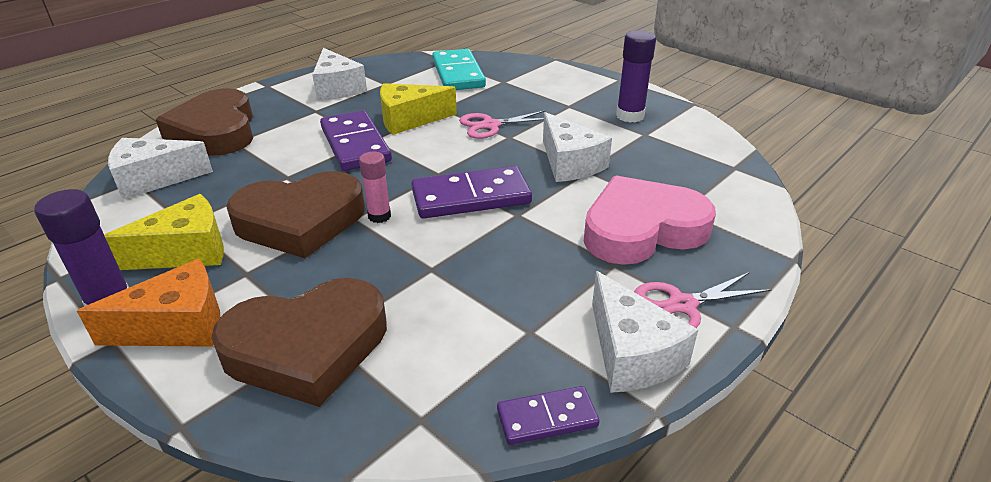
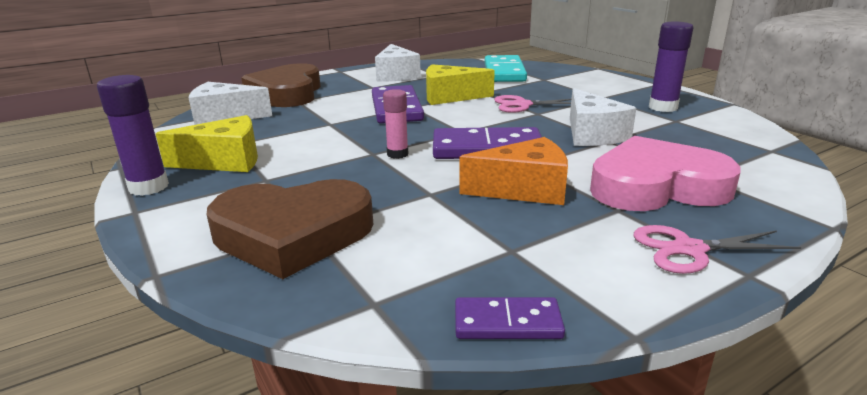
camera: 15 degrees right, 10 degrees down
orange cheese [77,259,220,347] -> orange cheese moved to [459,137,568,205]
brown heart [226,171,365,258] -> none
white cheese [592,271,698,393] -> none

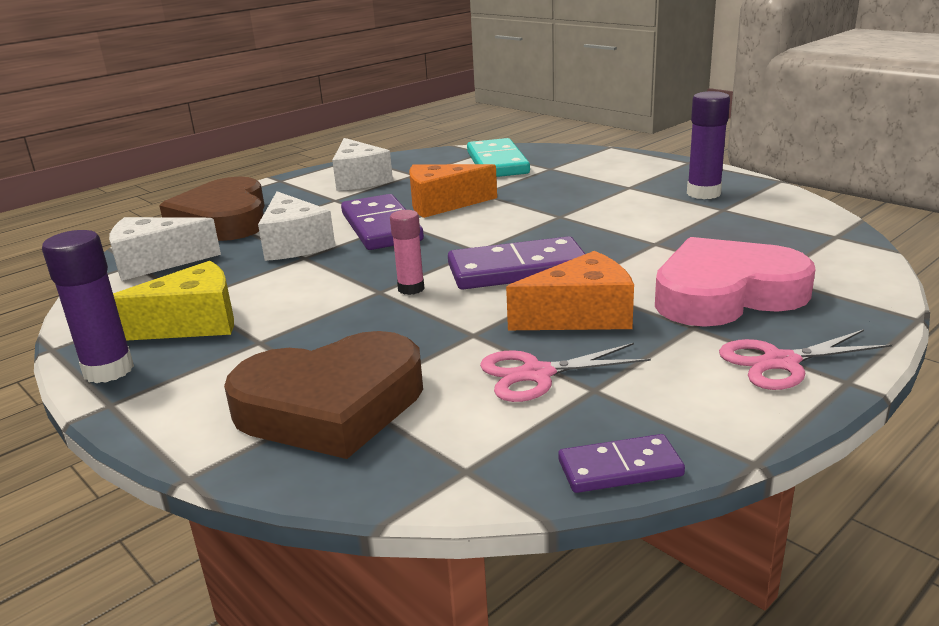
camera: 10 degrees left, 0 degrees up
yellow cheese [426,64,495,105] -> orange cheese [409,164,497,218]
pink scissors [494,95,571,113] -> pink scissors moved to [480,343,651,402]
white cheese [570,88,636,146] -> white cheese moved to [258,191,335,261]

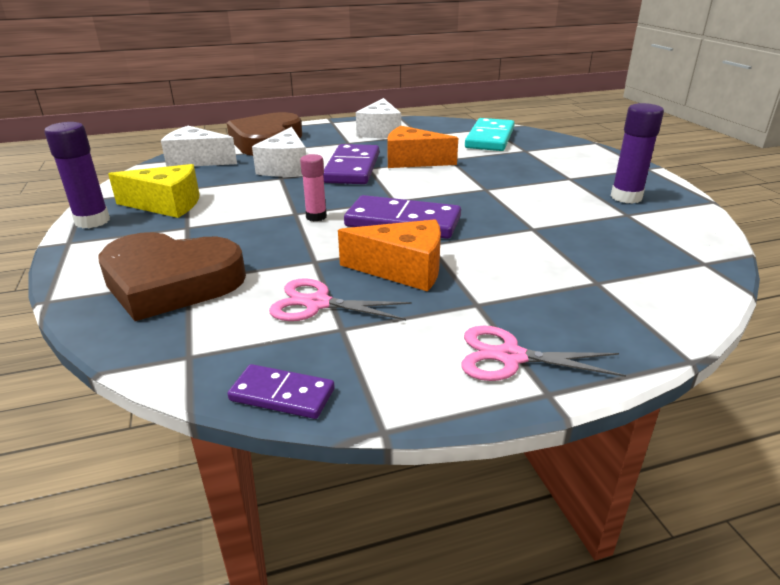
camera: 25 degrees right, 5 degrees up
pink heart [655,237,816,327] -> none

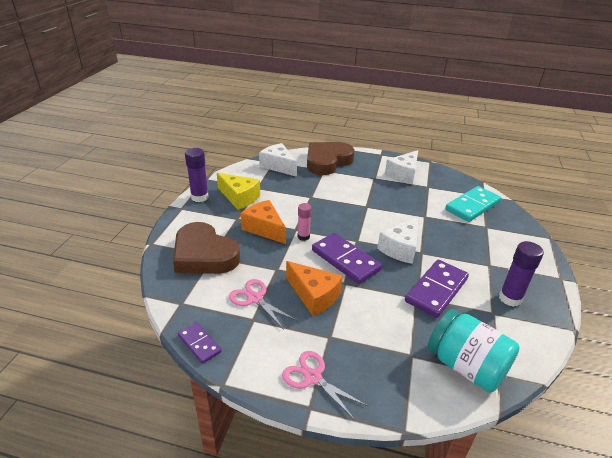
camera: 30 degrees right, 5 degrees up
white cheese [252,127,306,177] -> white cheese moved to [377,217,418,264]
purple domino [323,144,379,184] -> purple domino moved to [405,260,469,318]
orange cheese [387,126,458,168] -> orange cheese moved to [240,200,286,244]
none -> turquoise jar [428,309,520,392]

